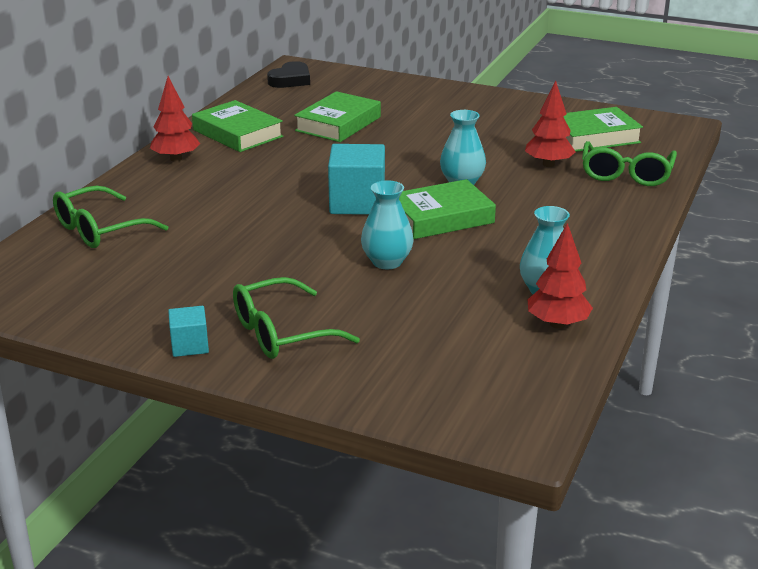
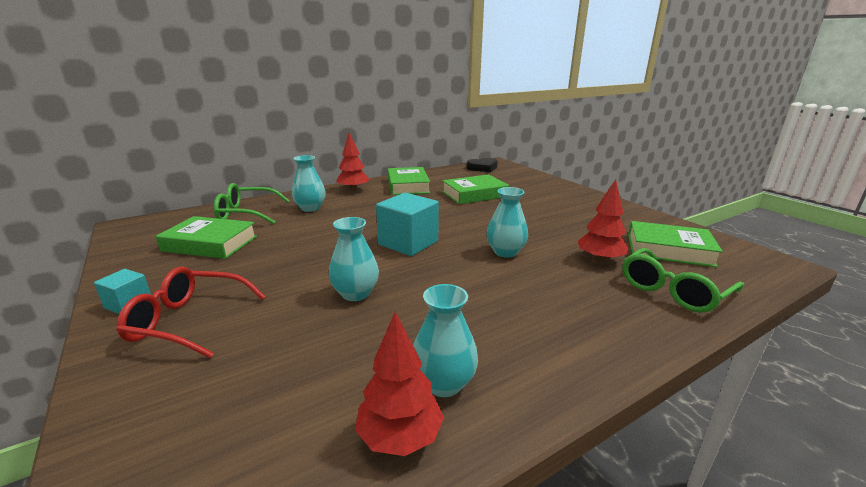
camera: 35 degrees right, 5 degrees down
green glasses [233,277,360,359] -> red glasses [116,267,266,358]
green book [399,179,496,239] -> green book moved to [156,216,257,259]
none -> turquoise vase [292,155,326,212]

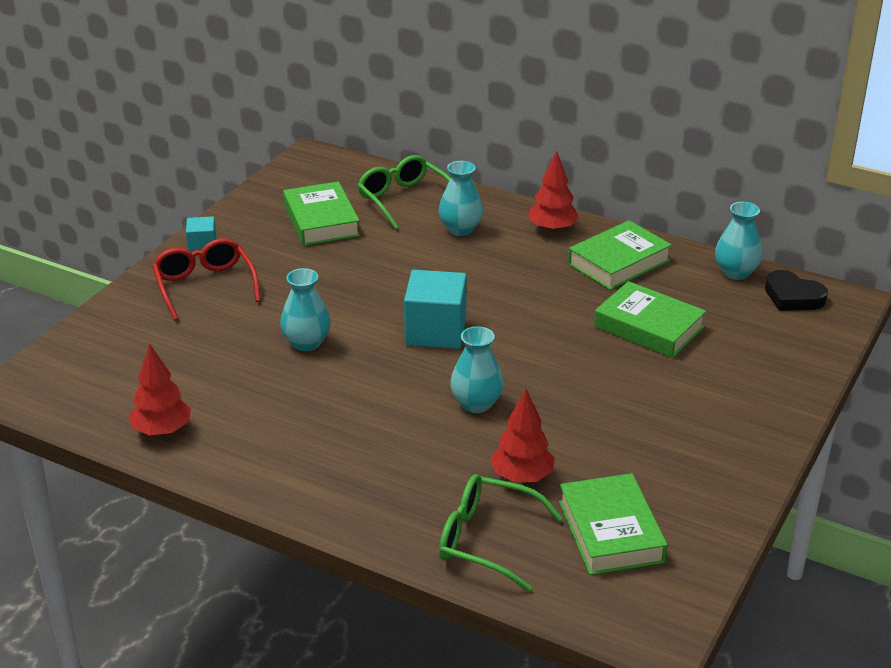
camera: 60 degrees right, 10 degrees up
turquoise vase [413,284,478,397] -> turquoise vase moved to [715,202,763,280]

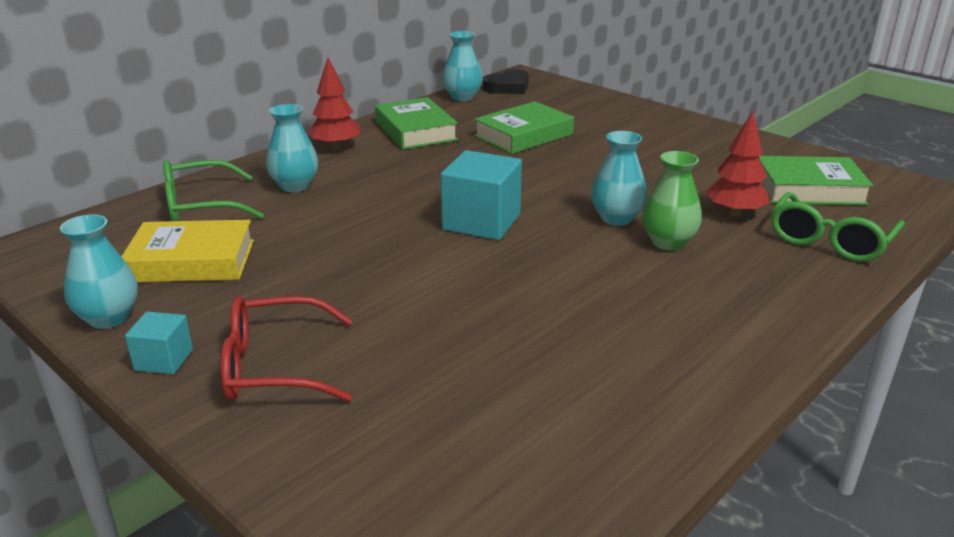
camera: 75 degrees left, 5 degrees down
red tree [129,343,191,436] -> none
turquoise vase [280,268,331,351] -> turquoise vase moved to [60,214,138,329]
green book [283,181,360,246] -> yellow book [121,220,254,282]
none -> green vase [642,151,702,250]

